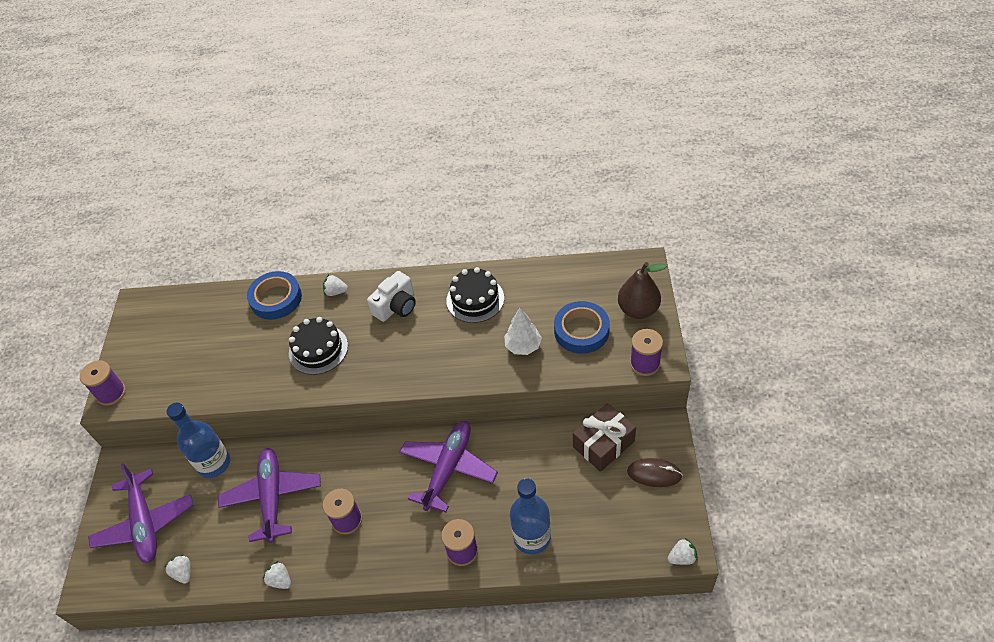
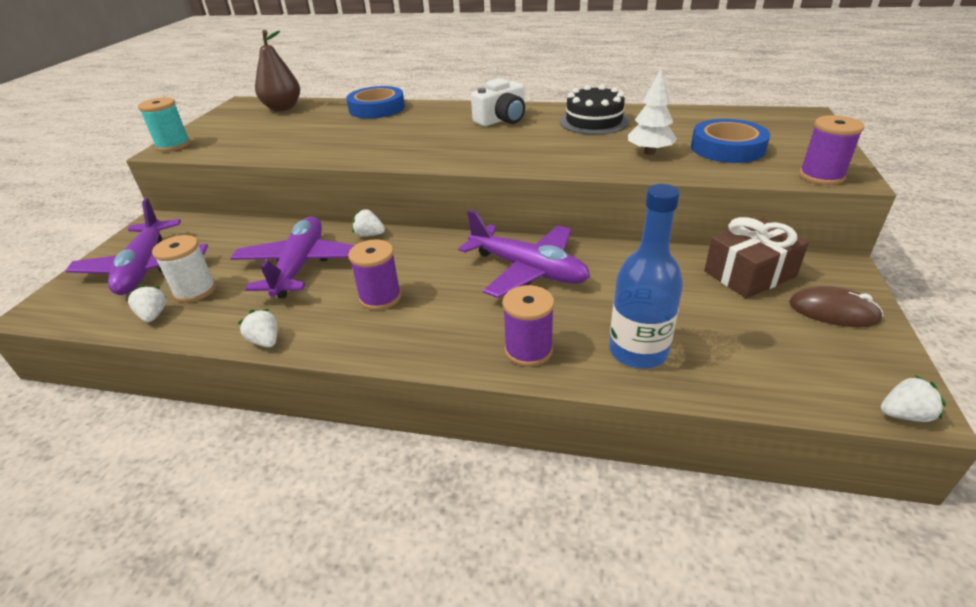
camera: 10 degrees right, 15 degrees down
purple spool [80,360,126,406] -> turquoise spool [138,97,190,152]
blue bottle [167,403,230,478] -> none
black cake [289,317,348,375] -> none
white strawberry [323,275,348,296] -> white strawberry moved to [352,209,385,237]
purple plane [400,421,498,512] -> purple plane turned 90 degrees clockwise [458,210,590,298]
brown pear [618,262,667,319] -> brown pear moved to [255,30,300,111]
none -> white spool [152,235,216,303]

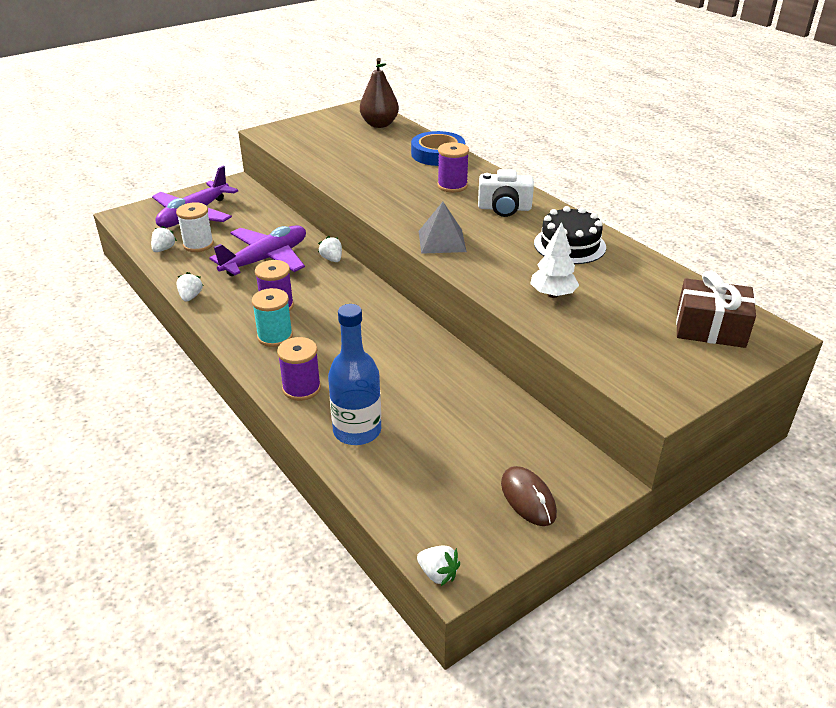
camera: 40 degrees right, 0 degrees up
turquoise spool [138,97,190,152] -> turquoise spool moved to [252,288,293,347]
purple plane [458,210,590,298] -> none
blue tape [691,119,770,163] -> none
brown gift [704,217,809,299] -> brown gift moved to [676,270,756,348]
purple spool [799,115,864,185] -> purple spool moved to [437,142,469,193]
none -> grey pyramid [419,202,467,254]

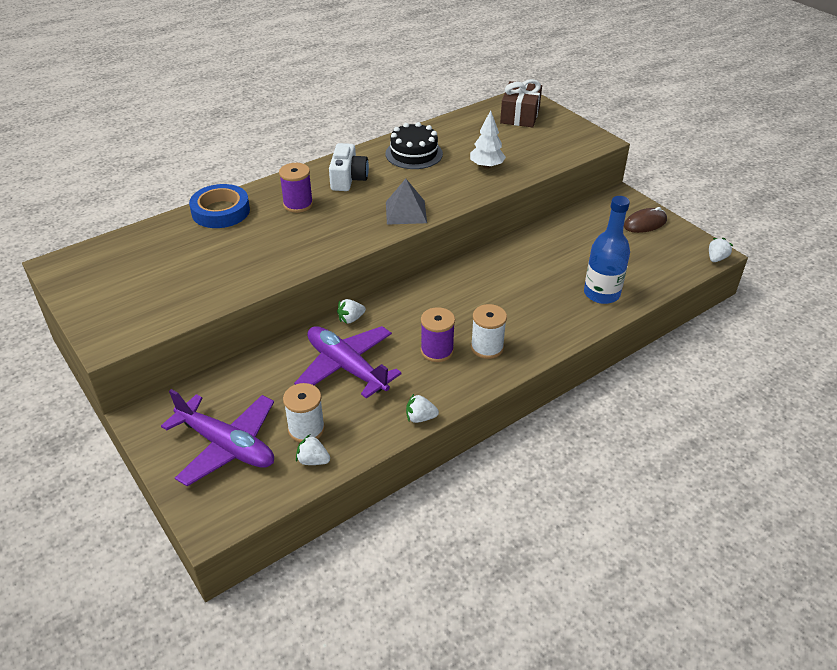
camera: 90 degrees left, 5 degrees up
turquoise spool [252,288,293,347] -> white spool [471,304,507,359]
purple spool [277,337,321,401] -> none
brown pear [360,58,399,128] -> none

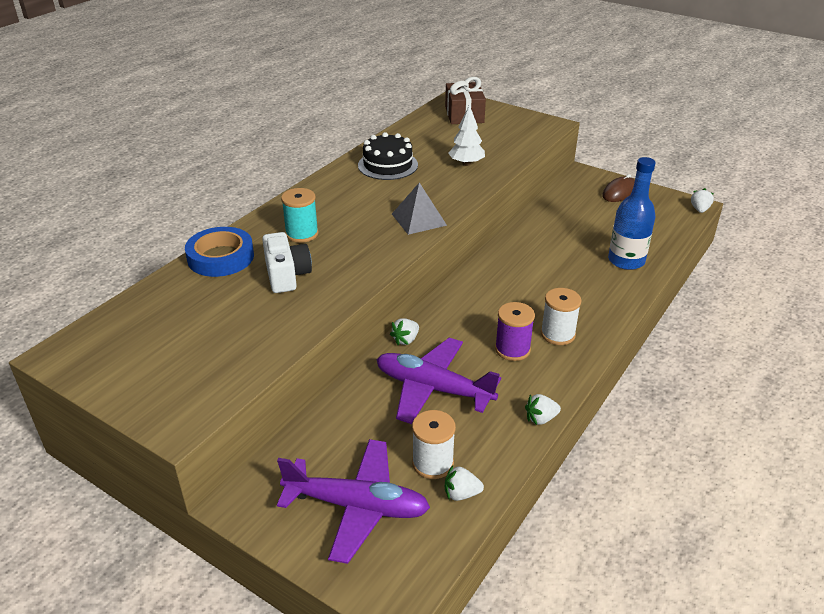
camera: 20 degrees left, 5 degrees down
purple spool [279,163,313,213] -> turquoise spool [281,188,319,243]
white camera [329,143,369,191] -> white camera moved to [262,232,312,293]

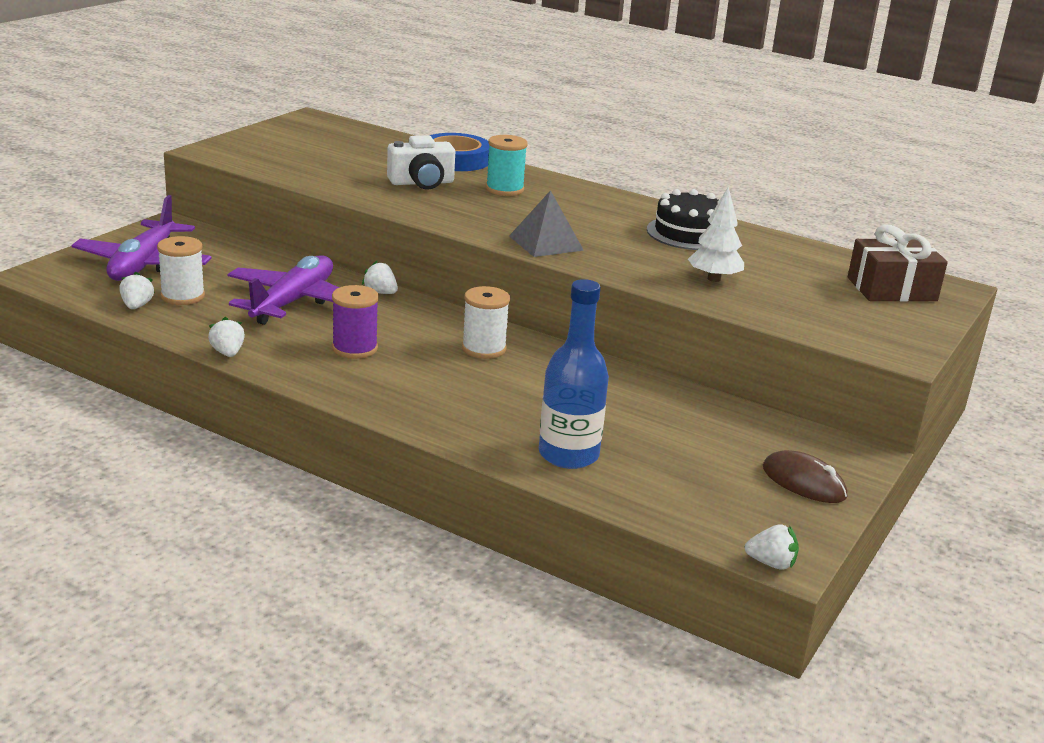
camera: 85 degrees right, 10 degrees down
white spool [541,288,581,345] -> white spool moved to [462,286,510,359]

